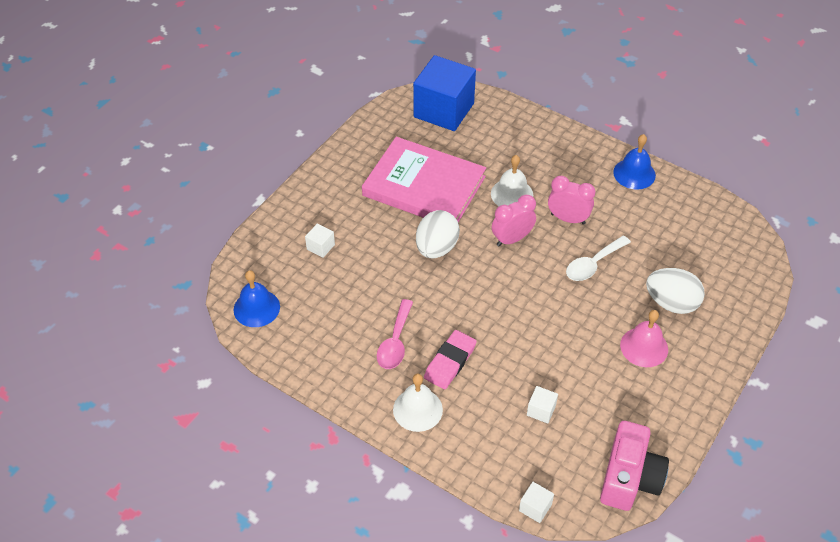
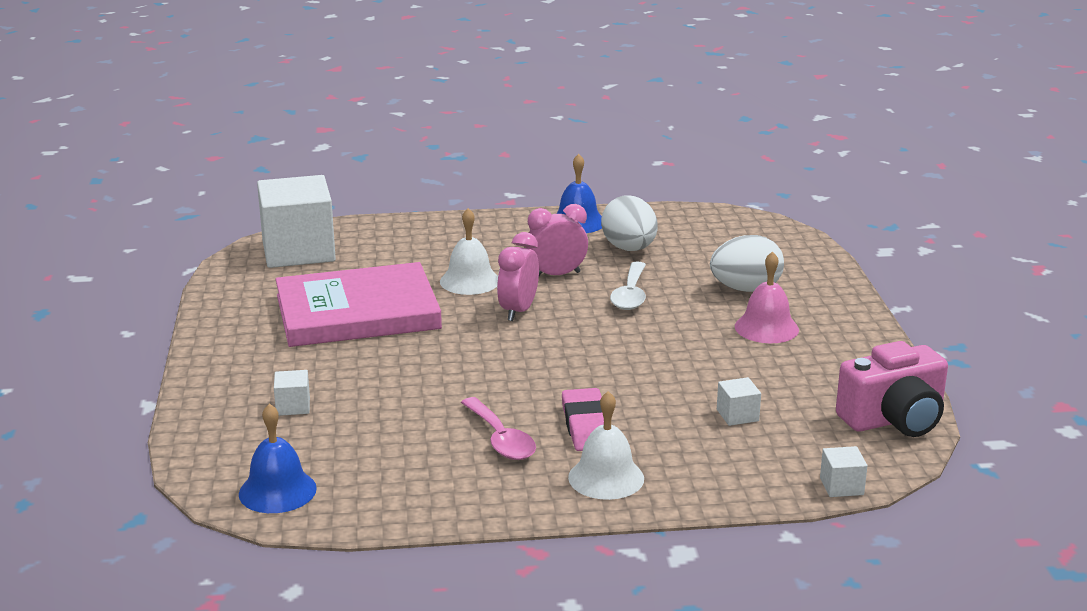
camera: 40 degrees left, 25 degrees down
blue cube [413,55,476,131] -> white cube [257,175,336,268]
white egg [416,210,460,258] -> white egg moved to [601,196,658,251]
pink camera [600,421,669,511] -> pink camera turned 90 degrees clockwise [836,341,948,437]

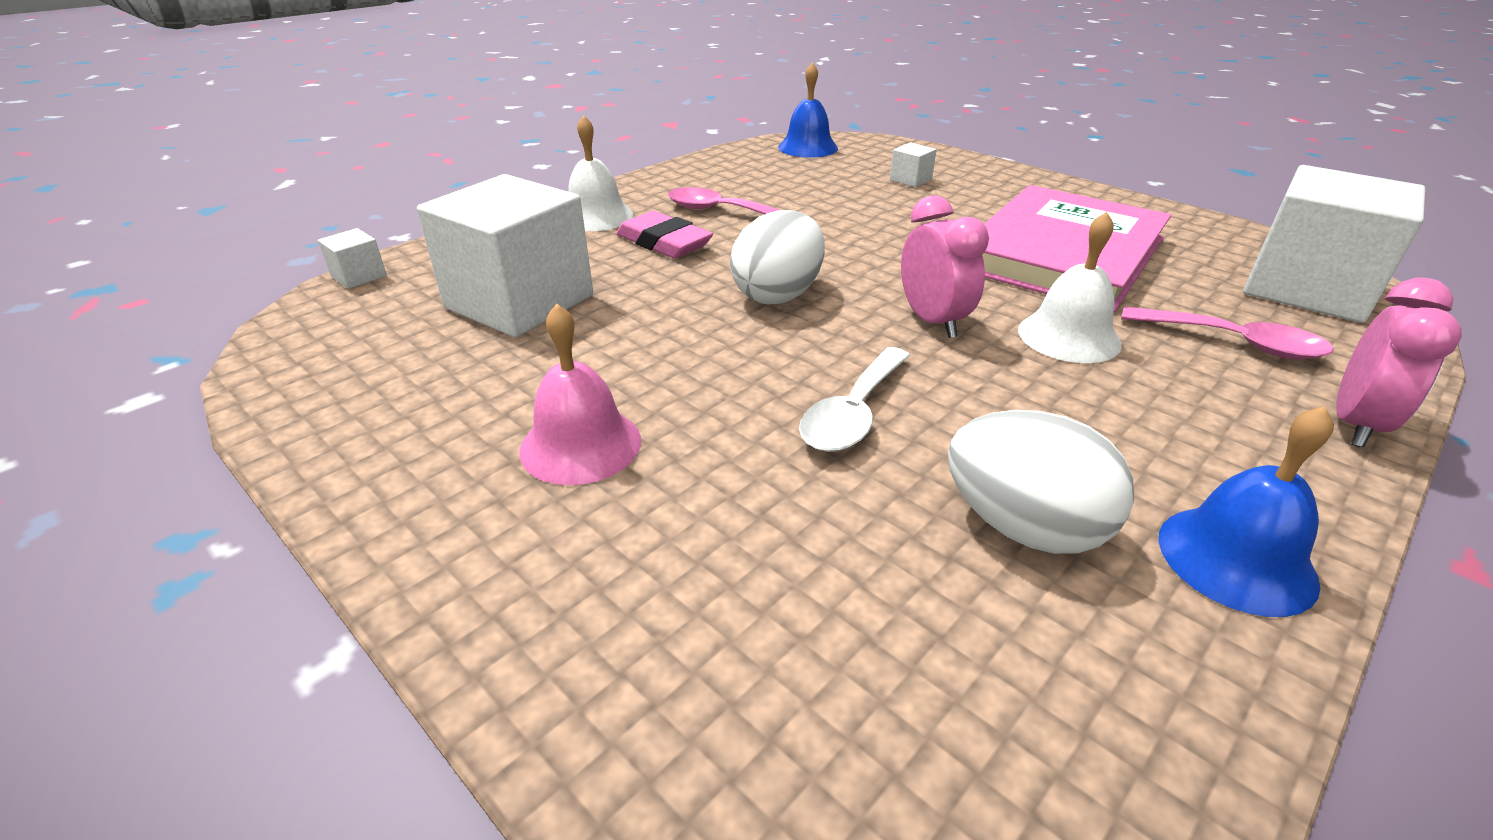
camera: 140 degrees right, 10 degrees up
pink clock [526,204,588,276] -> pink clock moved to [1336,277,1462,448]
white spoon [610,261,646,310] -> white spoon turned 120 degrees counterclockwise [799,347,910,452]
white egg [710,235,784,292] -> white egg moved to [730,210,825,304]
white cube [717,377,761,426] -> white cube [417,174,593,337], size x2.49
pink camera [836,341,948,437] -> none
none -> pink spoon [1121,307,1334,359]

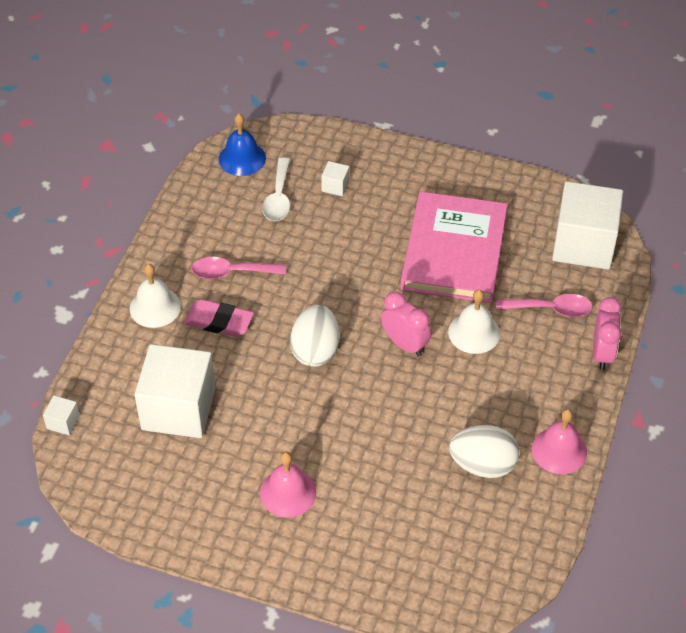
camera: 25 degrees left, 15 degrees up
white spoon [799,347,910,452] -> white spoon moved to [262,157,290,221]
blue bell [1159,406,1334,617] -> pink bell [532,409,587,474]

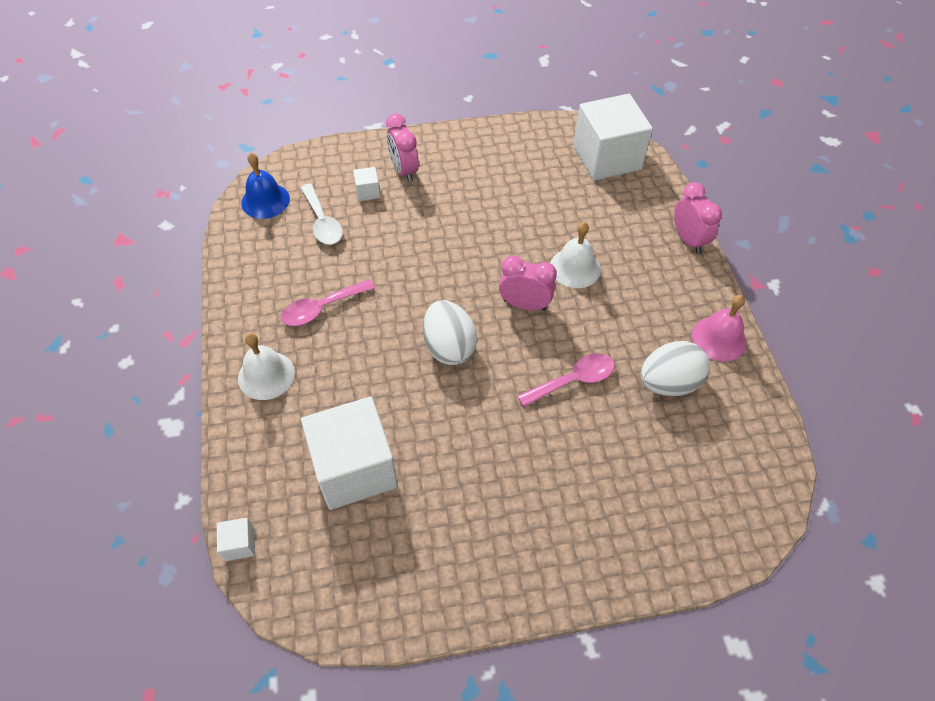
camera: 30 degrees left, 5 degrees up
pink eraser [184,299,254,337] -> none
pink bell [260,452,316,518] -> none
pink book [400,192,508,303] -> none
pink spoon [496,294,593,317] -> pink spoon moved to [517,353,615,407]
none -> pink clock [386,113,419,182]

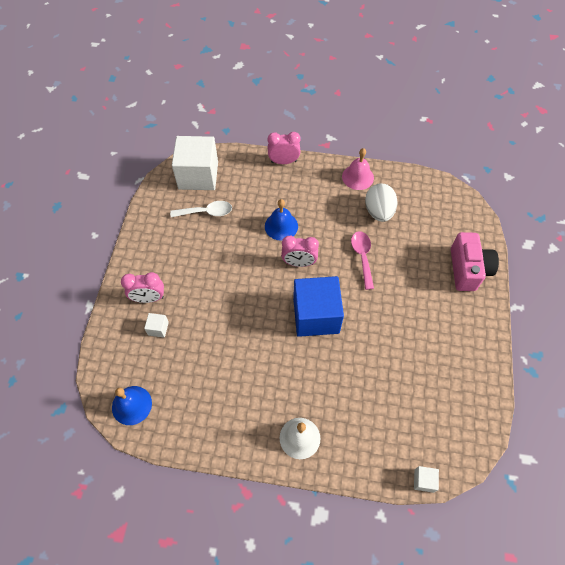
camera: 70 degrees left, 5 degrees up
pink spoon [281,279,375,326] -> none
white spoon [300,184,343,245] -> white spoon moved to [170,201,232,217]
white cube [301,397,398,510] -> none
white egg [423,300,477,365] -> blue cube [293,276,344,337]
pink clock [499,255,557,310] -> pink clock turned 120 degrees counterclockwise [281,236,319,267]
white bell [550,222,601,288] -> blue bell [265,199,298,241]
none -> pink camera [451,232,499,291]

